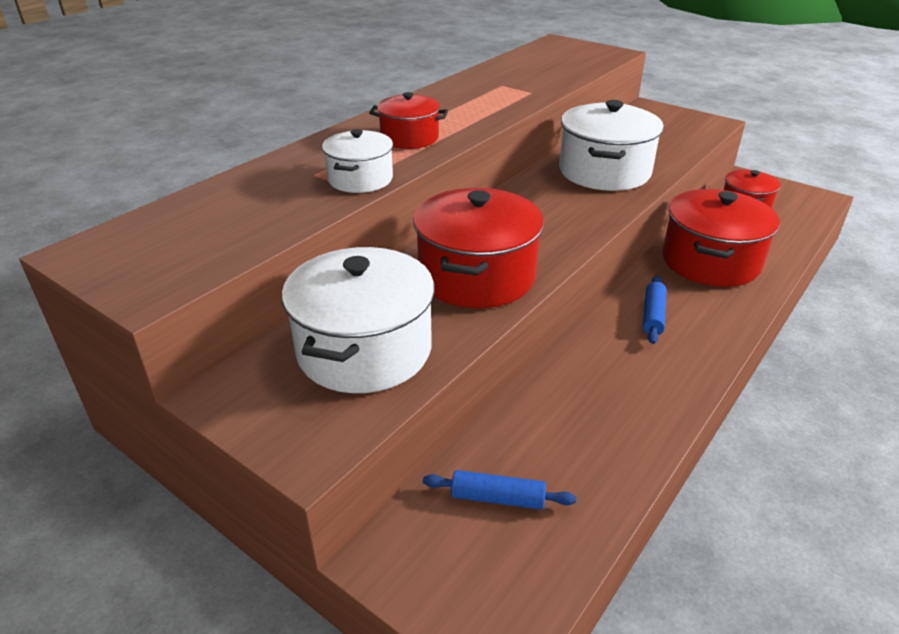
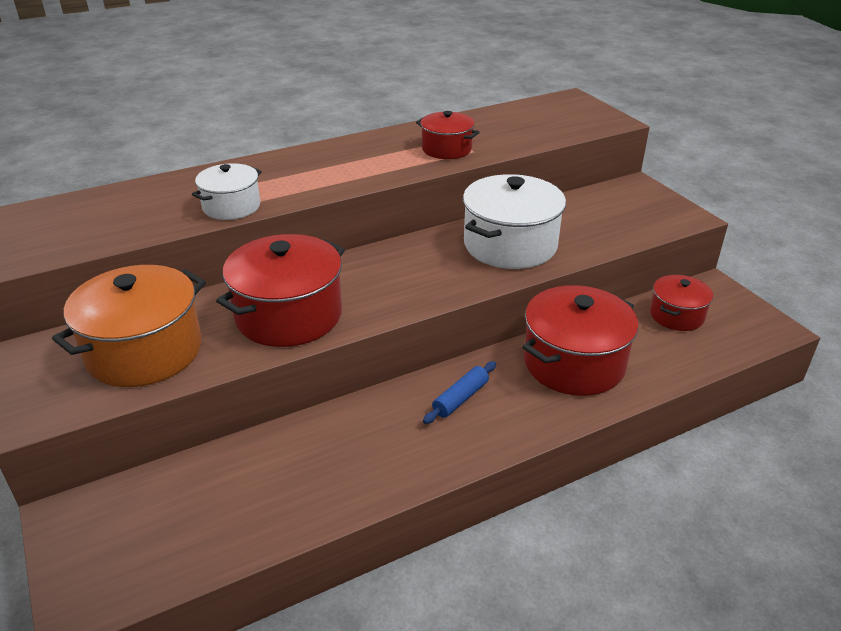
camera: 25 degrees right, 0 degrees up
white pot [282,247,435,393] -> orange pot [52,265,206,387]
red pot [369,92,448,149] -> red pot moved to [416,111,480,159]
blue rolling pin [423,470,576,510] -> none

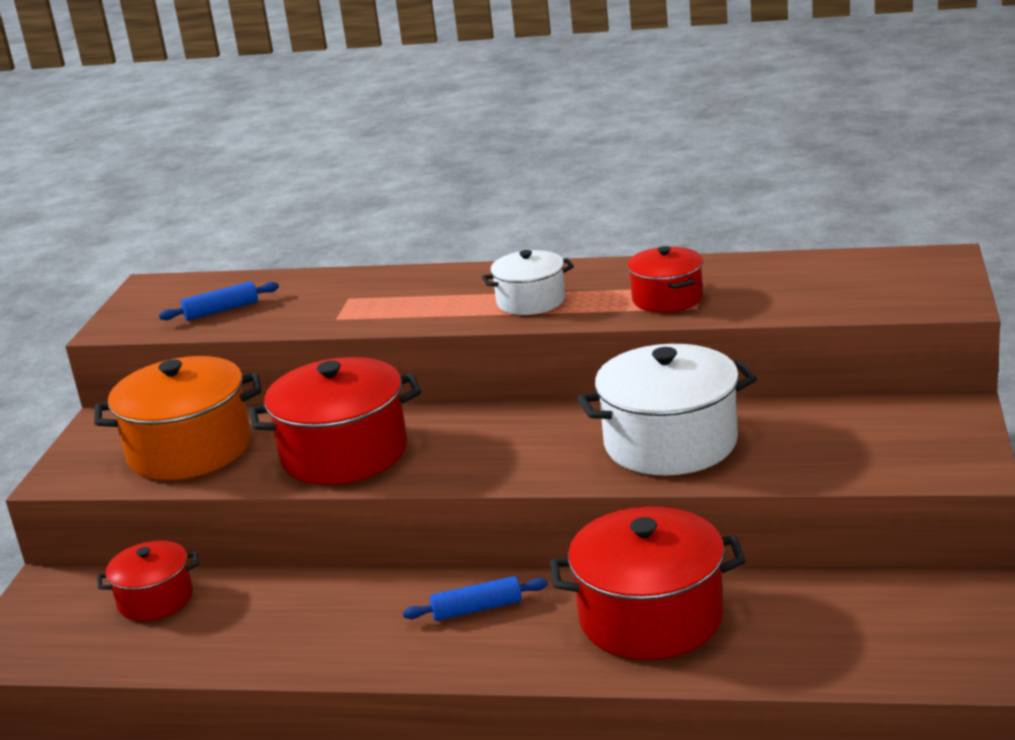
camera: 40 degrees right, 10 degrees down
white pot [192,163,262,220] -> white pot moved to [482,250,574,315]
red pot [650,275,713,331] -> red pot moved to [97,540,199,621]
none -> blue rolling pin [159,281,279,321]

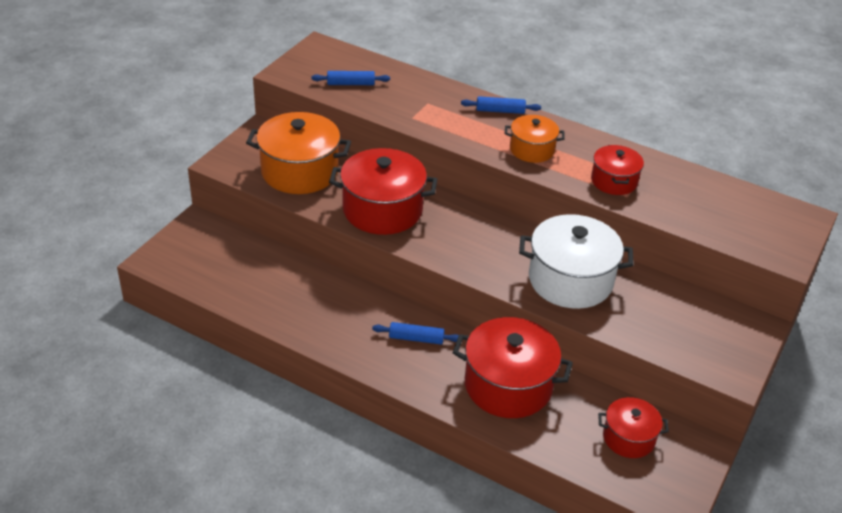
camera: 15 degrees right, 15 degrees up
red pot [97,540,199,621] -> red pot moved to [598,397,669,458]
white pot [482,250,574,315] -> orange pot [505,115,565,163]
none -> blue rolling pin [461,96,541,114]

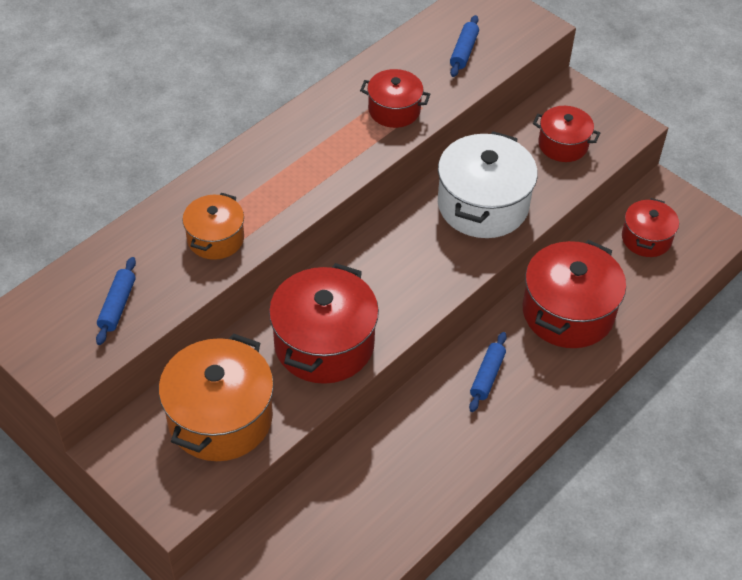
camera: 75 degrees left, 10 degrees up
blue rolling pin [461,96,541,114] -> blue rolling pin moved to [450,15,479,77]
orange pot [505,115,565,163] -> orange pot moved to [182,193,244,260]
none -> red pot [533,106,600,162]

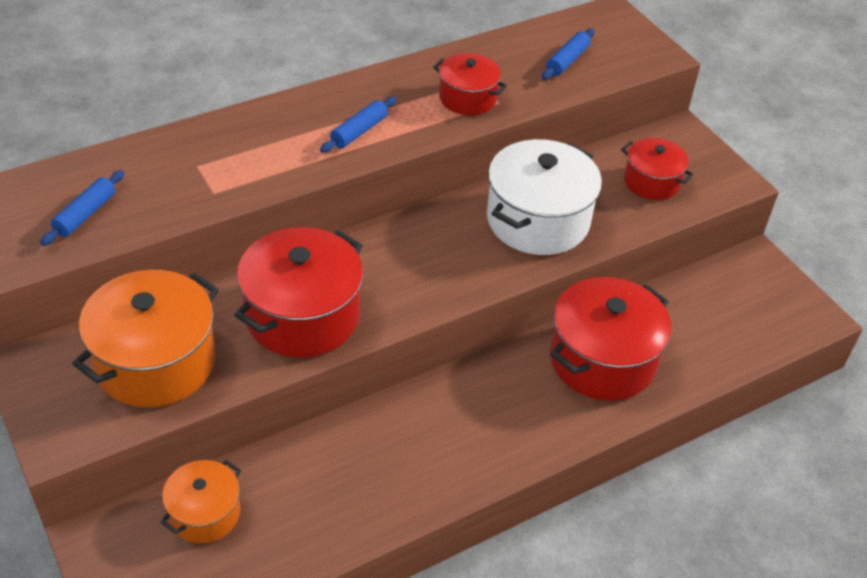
camera: 15 degrees right, 5 degrees down
orange pot [182,193,244,260] -> orange pot moved to [160,460,241,543]
blue rolling pin [469,332,507,412] -> blue rolling pin moved to [320,97,397,153]
red pot [622,198,679,257] -> none

